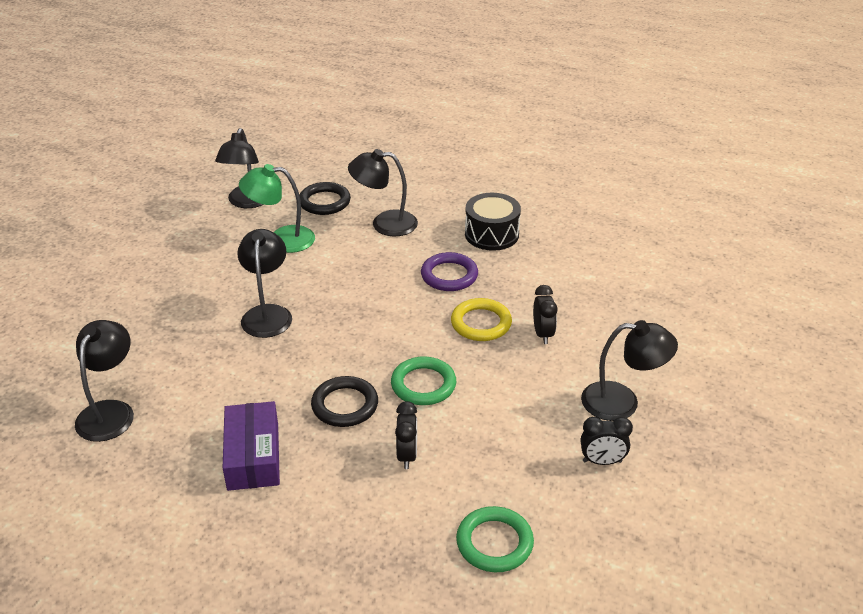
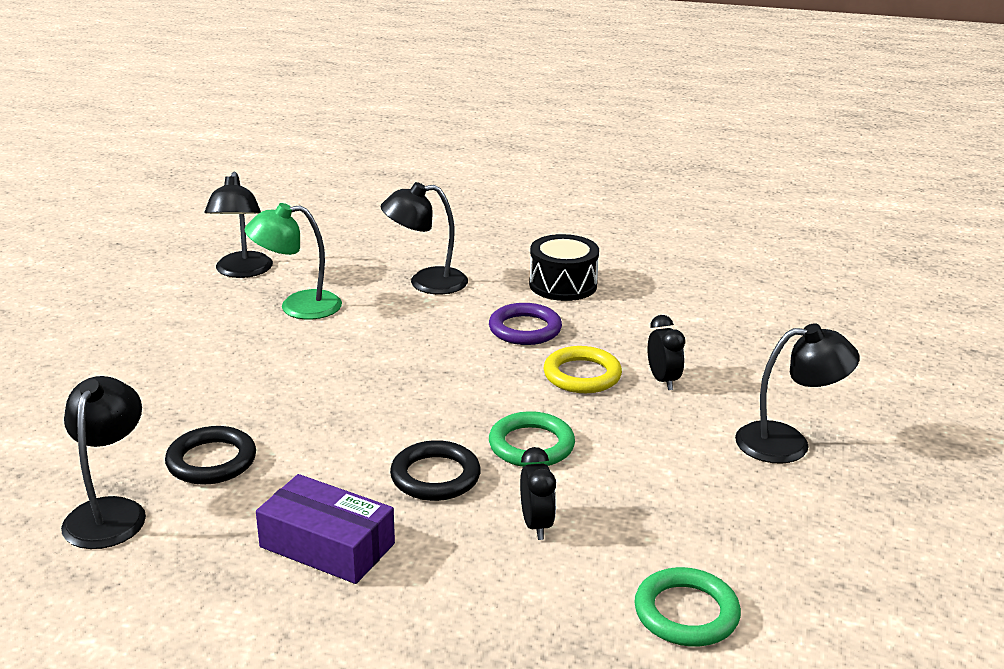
camera: 10 degrees left, 10 degrees down
purple box [223,401,280,491] -> purple box turned 45 degrees counterclockwise [256,474,395,584]
black lamp [237,229,292,338] -> none
black ring [299,182,351,215] -> black ring moved to [165,426,256,485]
black clock [581,417,633,465] -> none

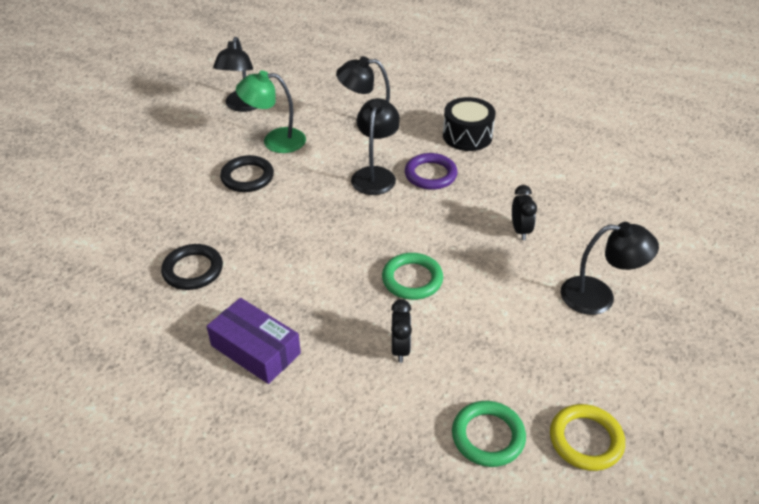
camera: 10 degrees right, 15 degrees up
black lamp [61,376,146,549] -> black lamp moved to [351,98,400,195]
black ring [390,440,481,501] -> black ring moved to [220,155,274,192]
yellow ring [544,346,622,393] -> yellow ring moved to [550,404,625,471]

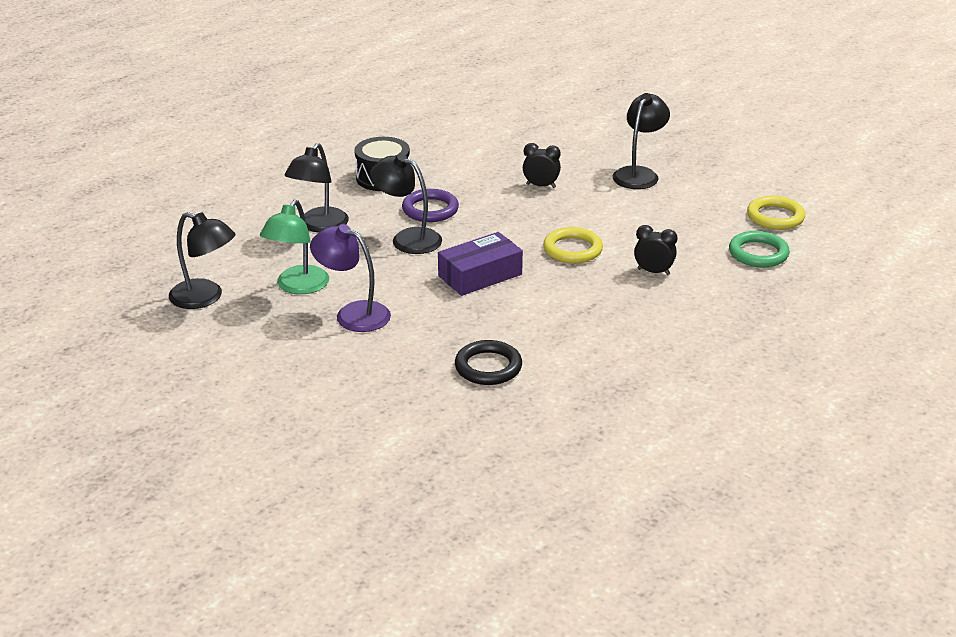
camera: 70 degrees left, 10 degrees down
purple box [206,298,301,384] -> purple box moved to [438,232,523,296]
black ring [220,155,274,192] -> purple lamp [310,224,391,332]
green ring [382,253,443,300] -> yellow ring [543,227,603,263]

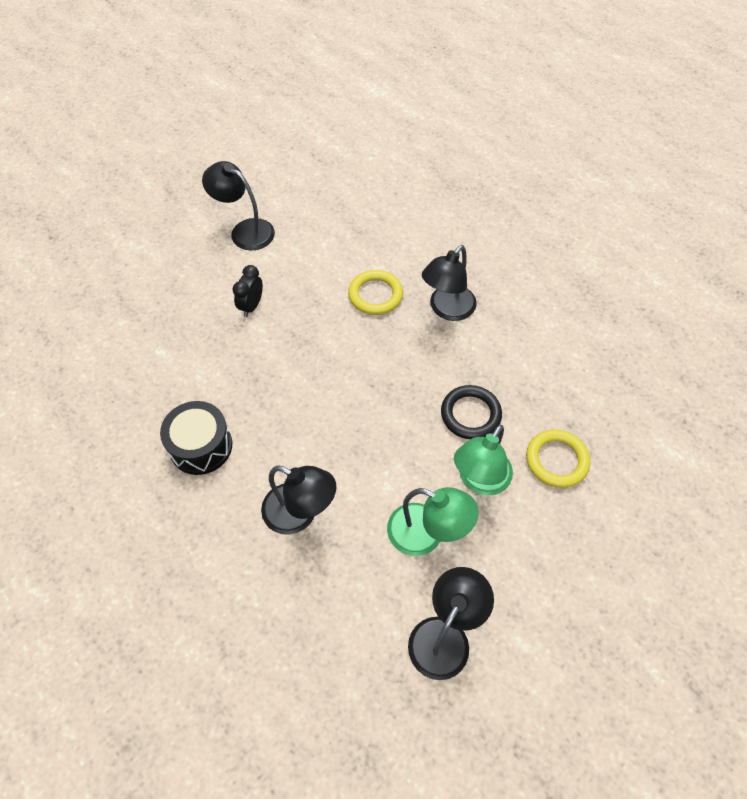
camera: 85 degrees left, 25 degrees up
purple lamp [310,224,391,332] -> green lamp [454,425,513,496]
black lamp [370,154,442,254] -> black lamp moved to [422,245,477,321]
purple ring [402,189,459,222] -> none
purple box [438,232,523,296] -> none
black ring [455,340,522,385] -> black ring moved to [441,385,502,439]
black clock [634,225,677,275] -> none
green ring [729,231,790,267] -> none
yellow ring [747,196,805,230] -> yellow ring moved to [526,429,590,488]

